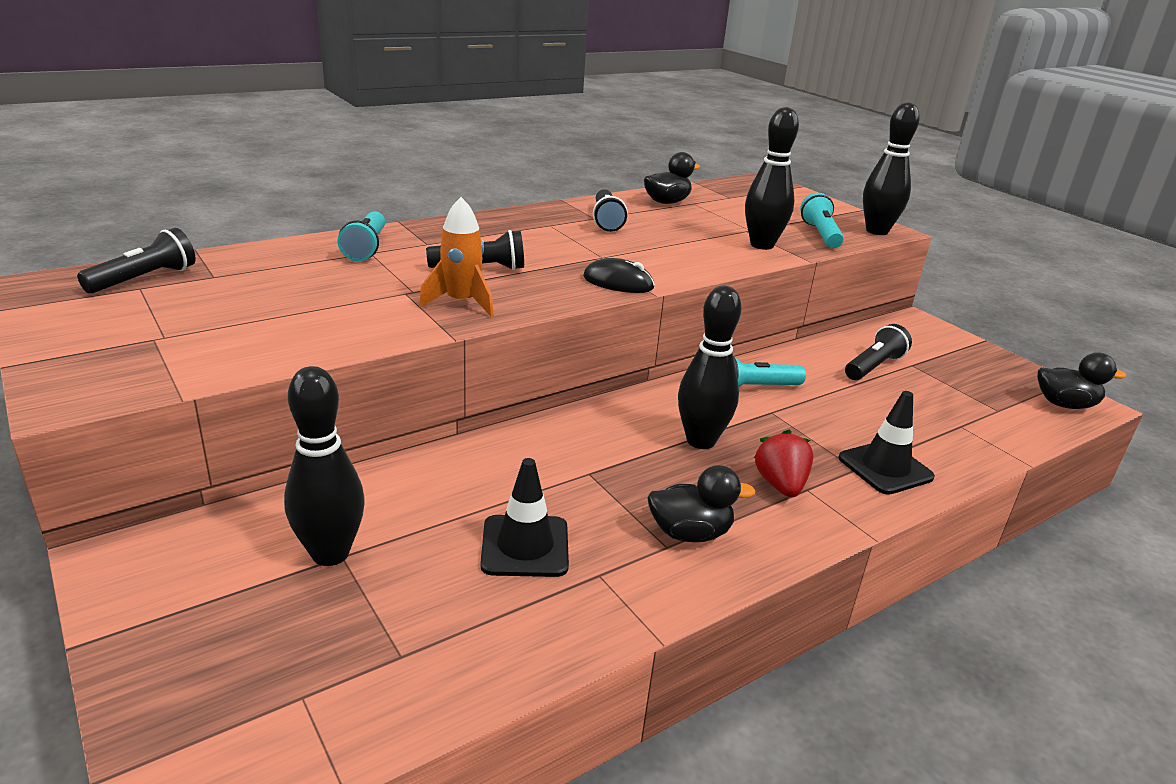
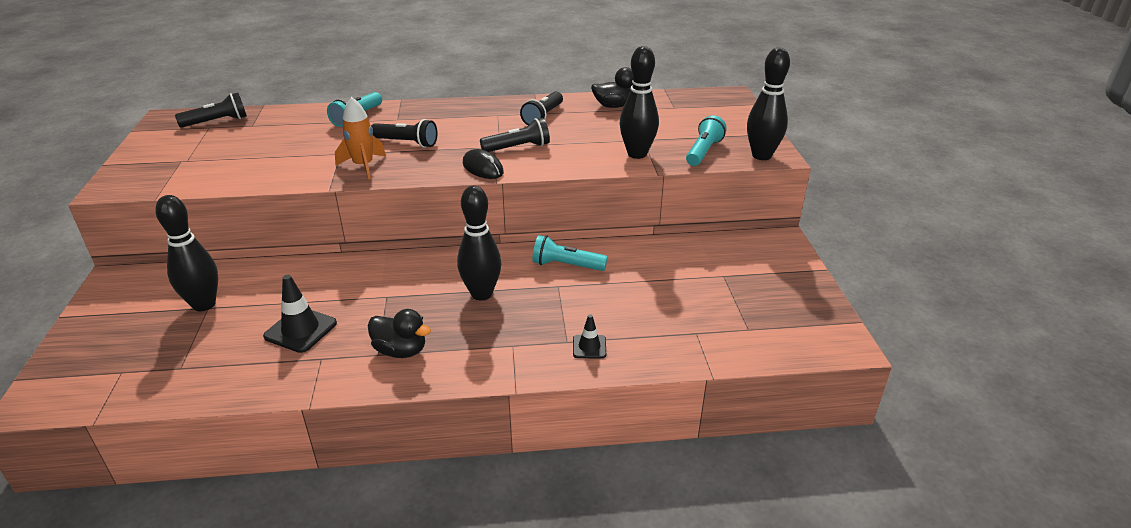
camera: 30 degrees right, 5 degrees up
red strawberry [754,430,813,497] -> none
black traffic cone [838,391,935,495] -> black traffic cone [573,314,606,359], size x0.59
black flashlight [845,324,912,380] -> black flashlight moved to [480,118,550,152]
black duck [1037,353,1126,409] -> none

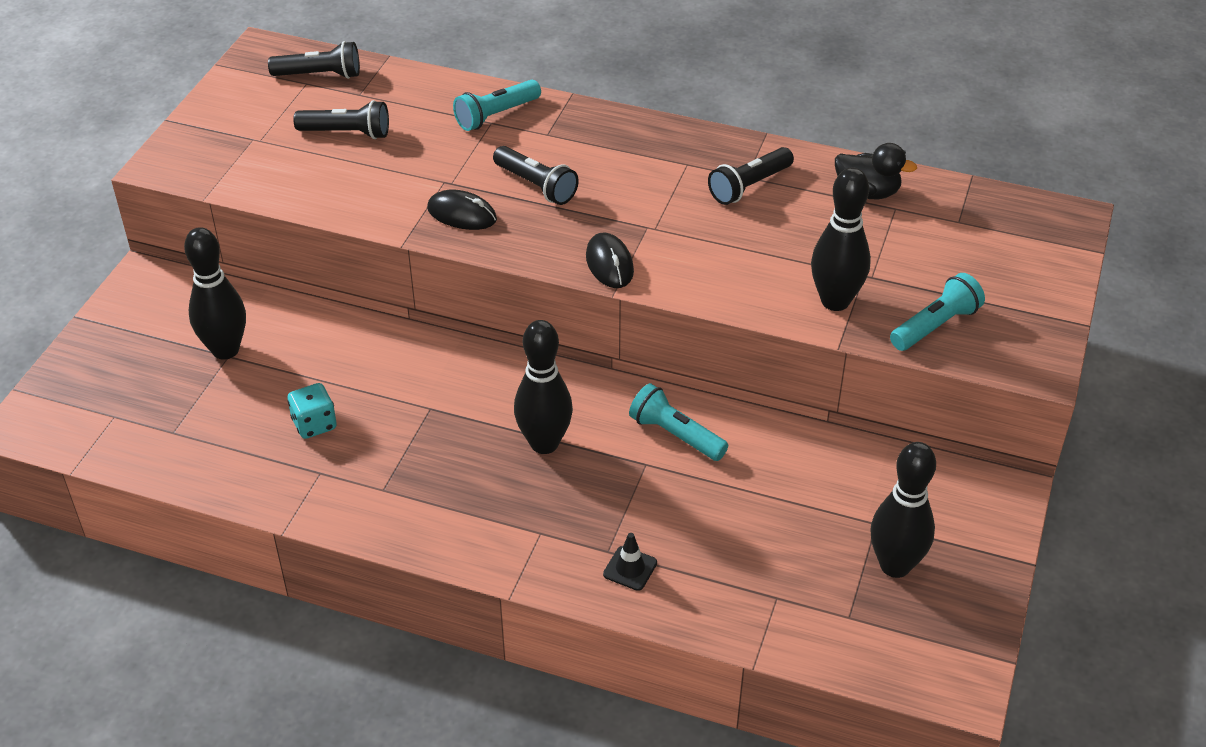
camera: 25 degrees right, 10 degrees up
black traffic cone [263,275,337,353] -> turquoise dice [288,383,337,439]
orange rocket [335,97,386,180] -> black mouse [427,190,497,230]
black duck [368,309,431,358] -> none
black flashlight [480,118,550,152] -> black flashlight moved to [293,100,389,139]
black bowling pin [747,48,790,160] -> black bowling pin moved to [870,442,936,578]

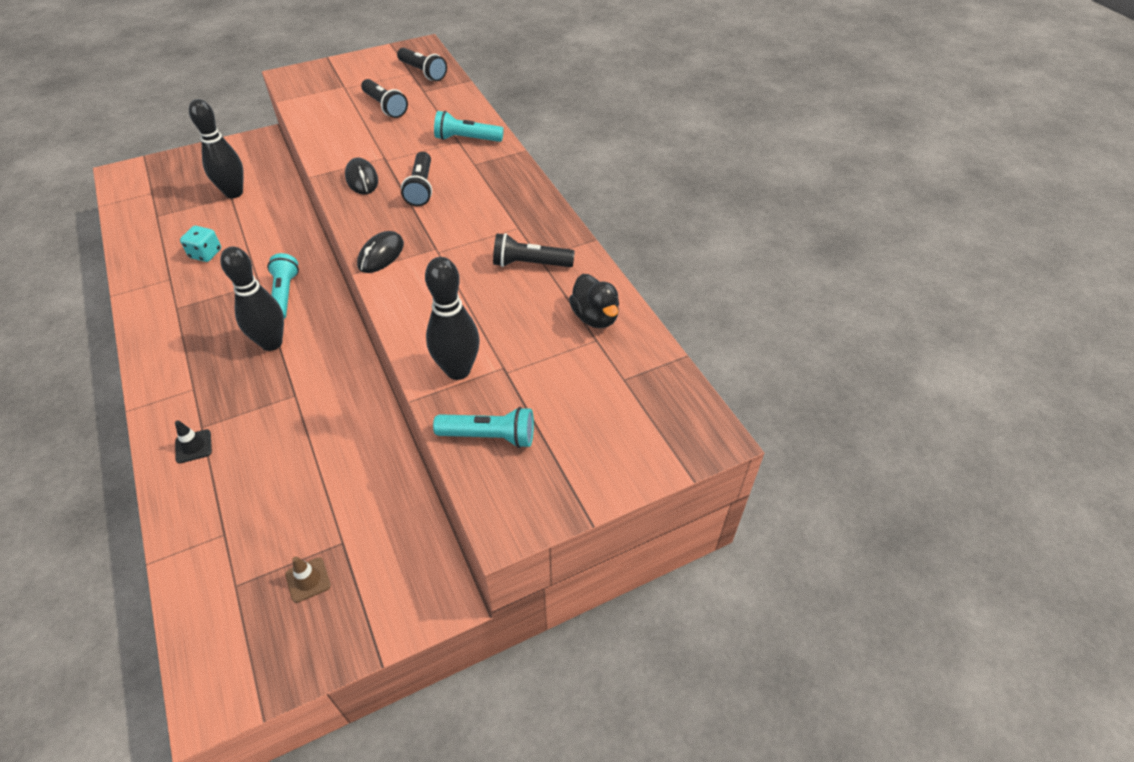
camera: 45 degrees right, 5 degrees up
turquoise flashlight [629,383,728,461] -> turquoise flashlight moved to [267,253,299,319]
black bowling pin [870,442,936,578] -> brown traffic cone [285,556,331,603]

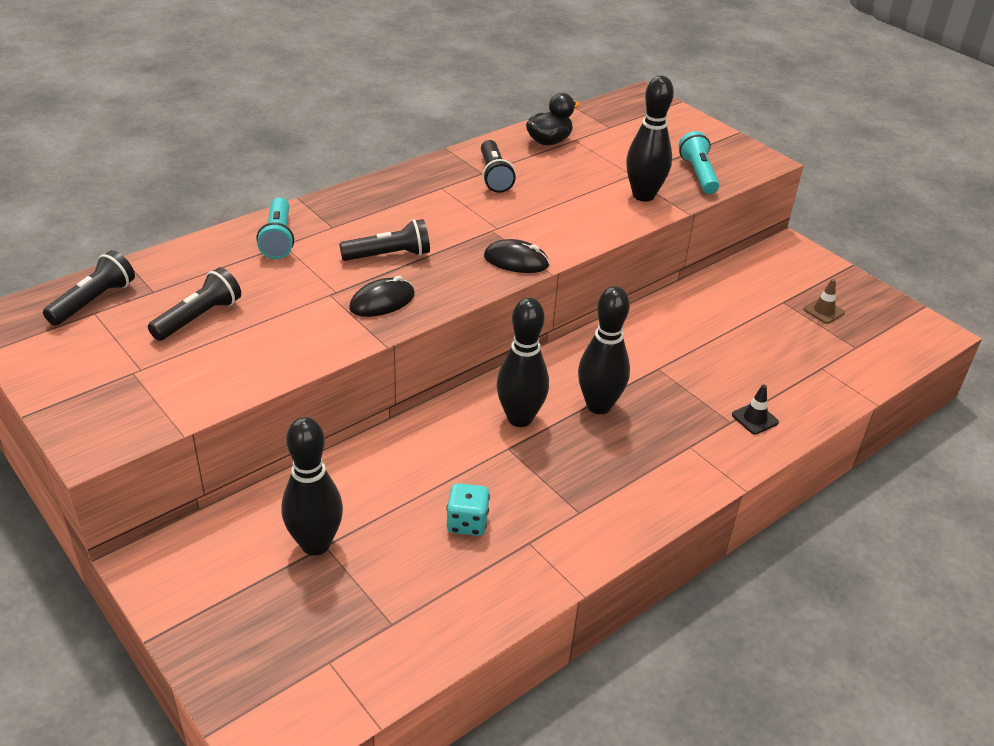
camera: 105 degrees left, 10 degrees down
turquoise flashlight [267,253,299,319] -> black bowling pin [496,298,549,427]

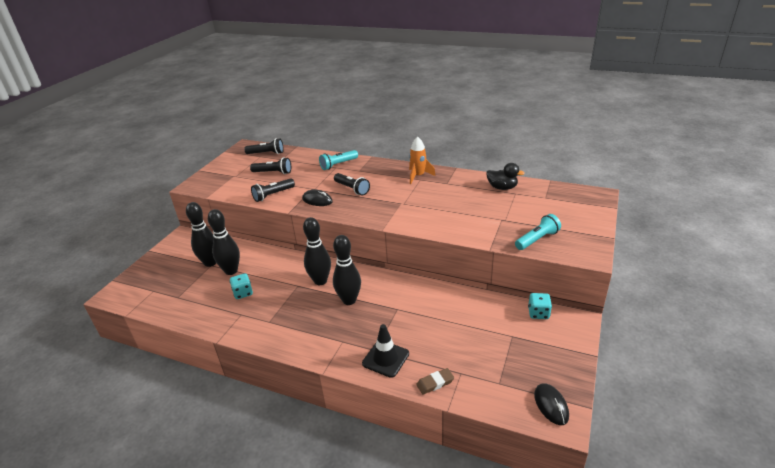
camera: 65 degrees right, 5 degrees down
black flashlight [481,140,516,193] -> black flashlight moved to [251,178,295,202]
black mouse [484,239,550,273] -> black mouse moved to [534,383,569,425]
black bowling pin [626,75,674,202] -> black bowling pin moved to [208,209,240,275]
black traffic cone [732,385,779,434] -> black traffic cone [362,324,409,378], size x1.69
brown traffic cone [803,279,845,324] -> none
none -> orange rocket [409,136,436,184]
none -> brown eraser [416,368,454,395]
none -> turquoise dice [528,293,552,319]

